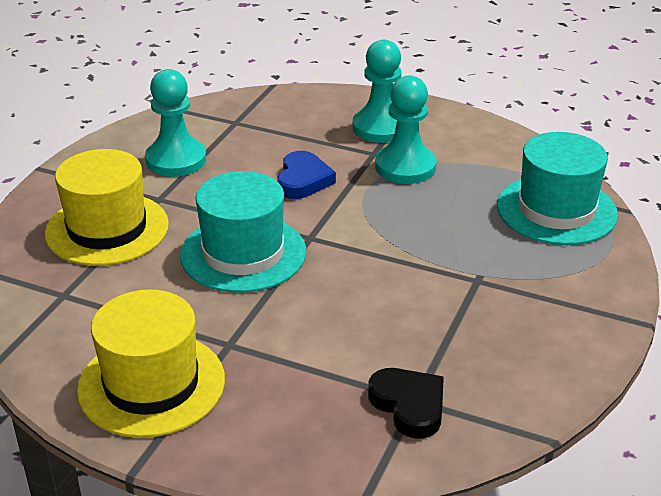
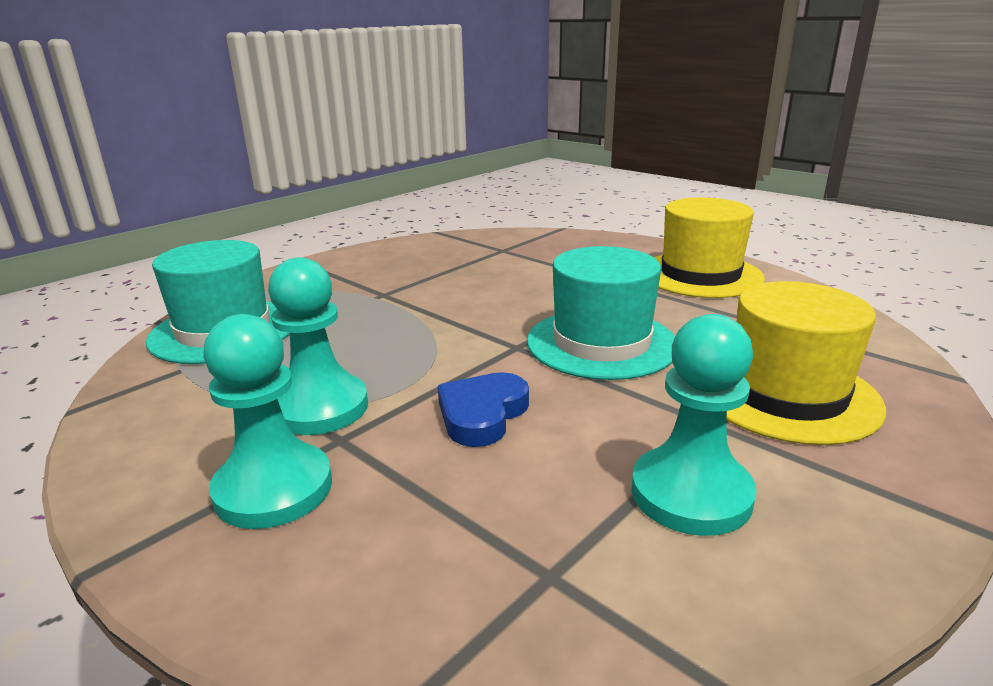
camera: 160 degrees left, 10 degrees down
black heart [368,368,444,439] -> none

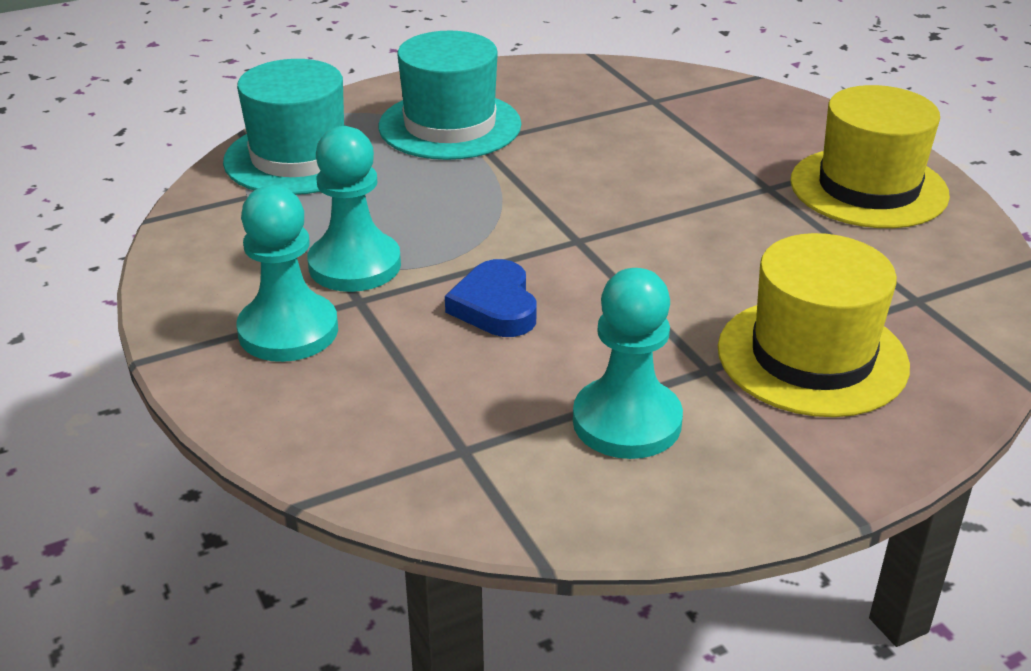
camera: 20 degrees right, 10 degrees up
blue heart [438,372,529,447] -> blue heart turned 60 degrees counterclockwise [445,259,537,337]
turquoise hat [527,246,675,380] -> turquoise hat moved to [379,31,521,160]

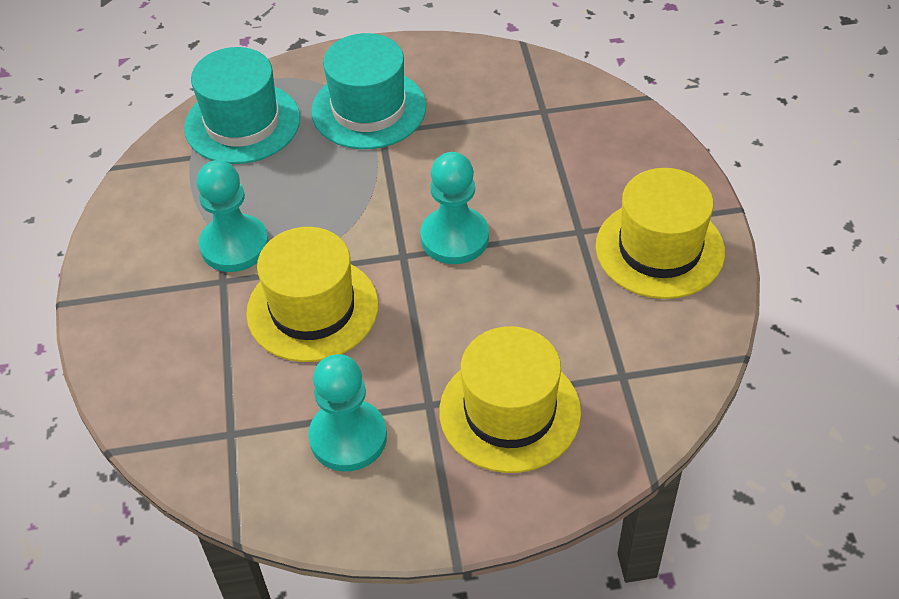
camera: 20 degrees right, 15 degrees up
turquoise pawn [236,185,338,362] -> turquoise pawn moved to [420,152,489,264]
blue heart [445,259,537,337] -> yellow hat [246,227,378,362]

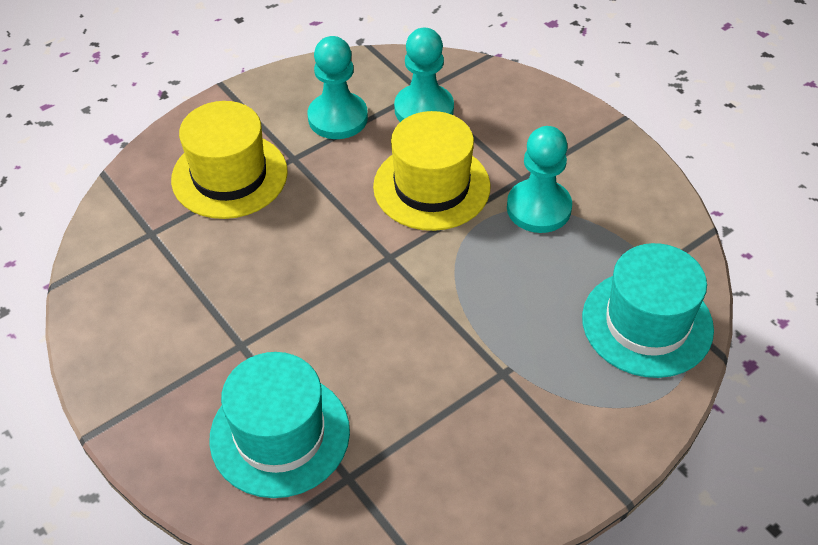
camera: 150 degrees right, 0 degrees up
turquoise hat [311,33,426,149] -> turquoise hat moved to [209,352,350,498]
turquoise pawn [420,152,489,264] -> turquoise pawn moved to [394,28,454,122]
yellow hat [596,168,725,299] -> none

